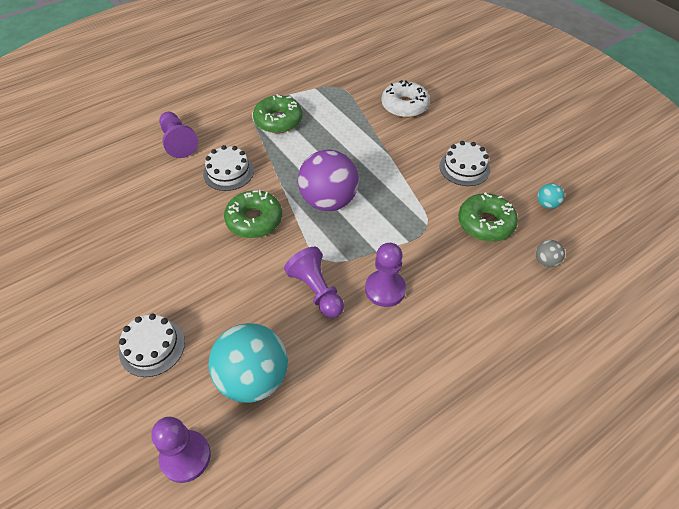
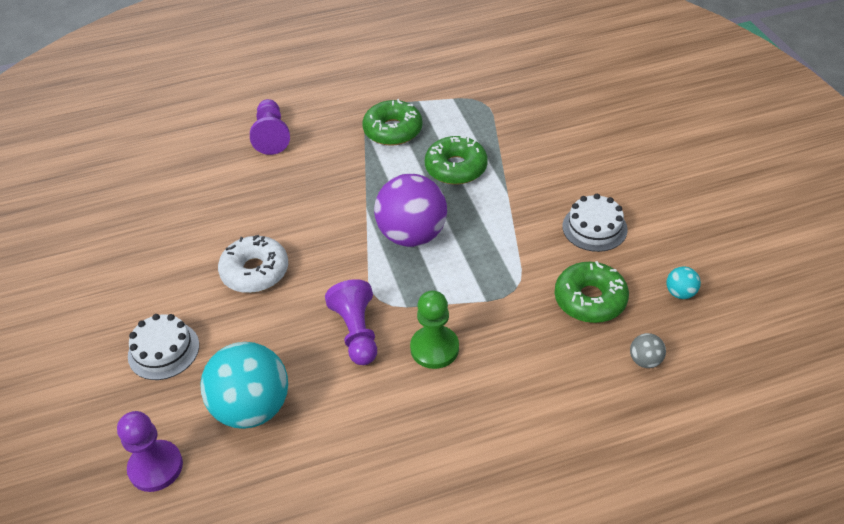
camera: 20 degrees right, 5 degrees down
white cake [203,145,254,191] -> none
green donut [224,190,282,238] -> green donut moved to [425,136,488,185]
purple pawn [365,243,406,307] -> green pawn [410,290,459,369]
white donut [381,80,430,118] -> white donut moved to [218,235,288,293]

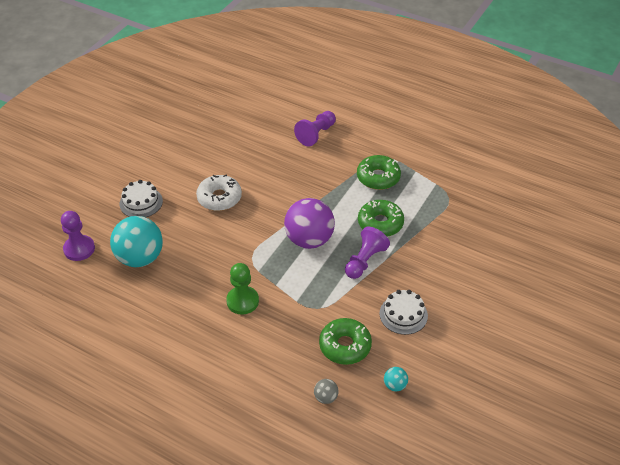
camera: 45 degrees right, 0 degrees up
purple pawn [325,279,377,365] -> purple pawn moved to [345,227,390,279]

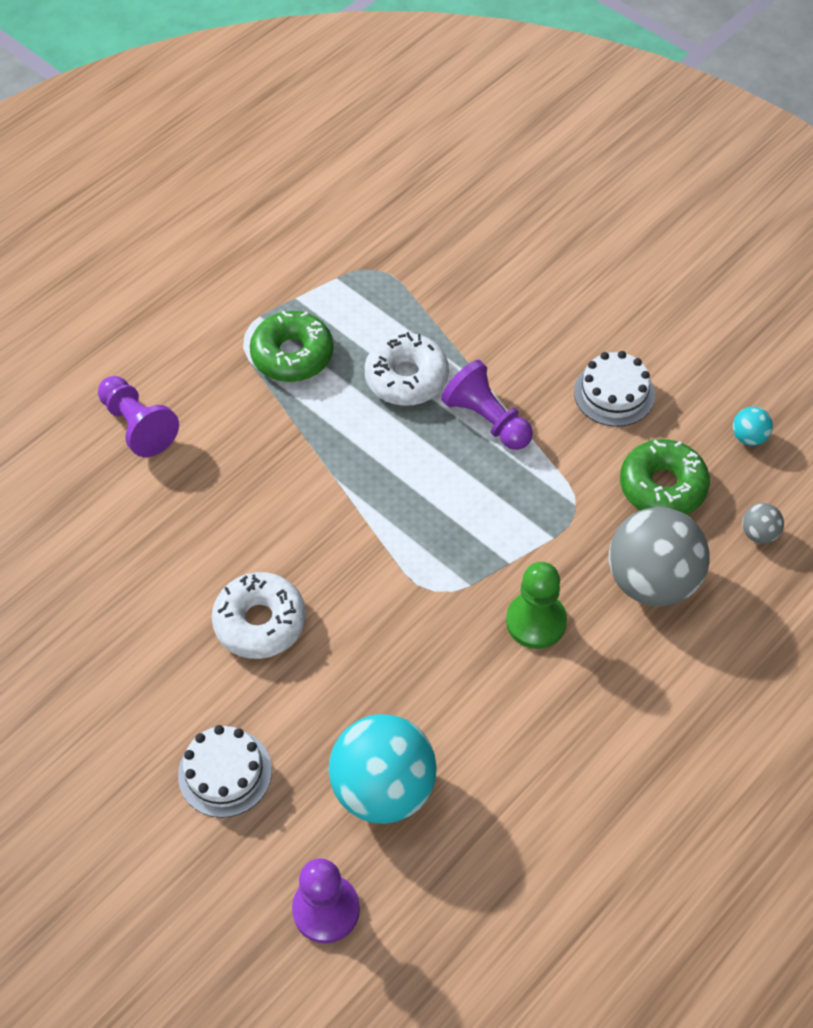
camera: 75 degrees left, 10 degrees up
purple ball [284,198,335,249] -> none
green donut [358,200,404,237] -> white donut [365,332,449,406]
none -> grey ball [609,507,710,607]

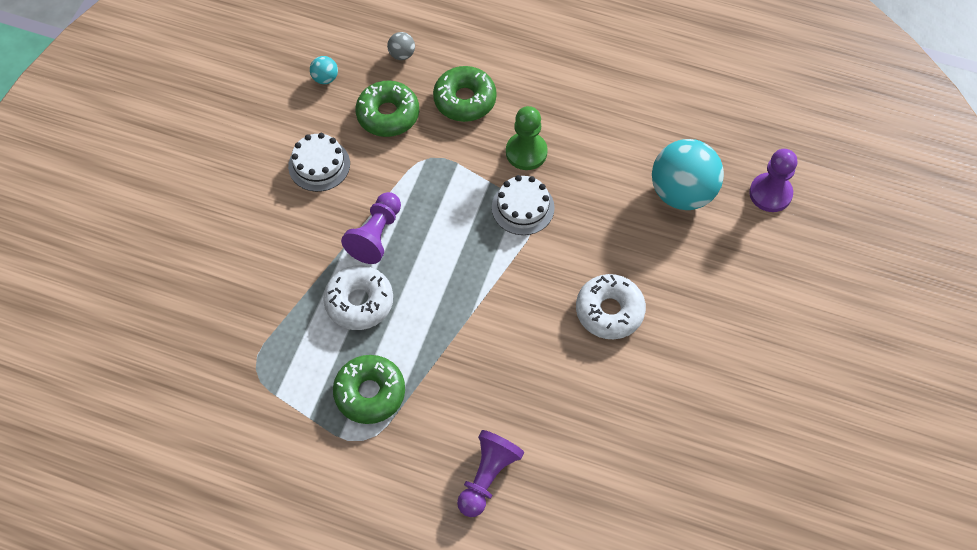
camera: 115 degrees left, 5 degrees up
white cake [178,725,272,818] -> white cake moved to [492,175,555,235]
grey ball [609,507,710,607] -> green donut [433,66,497,122]

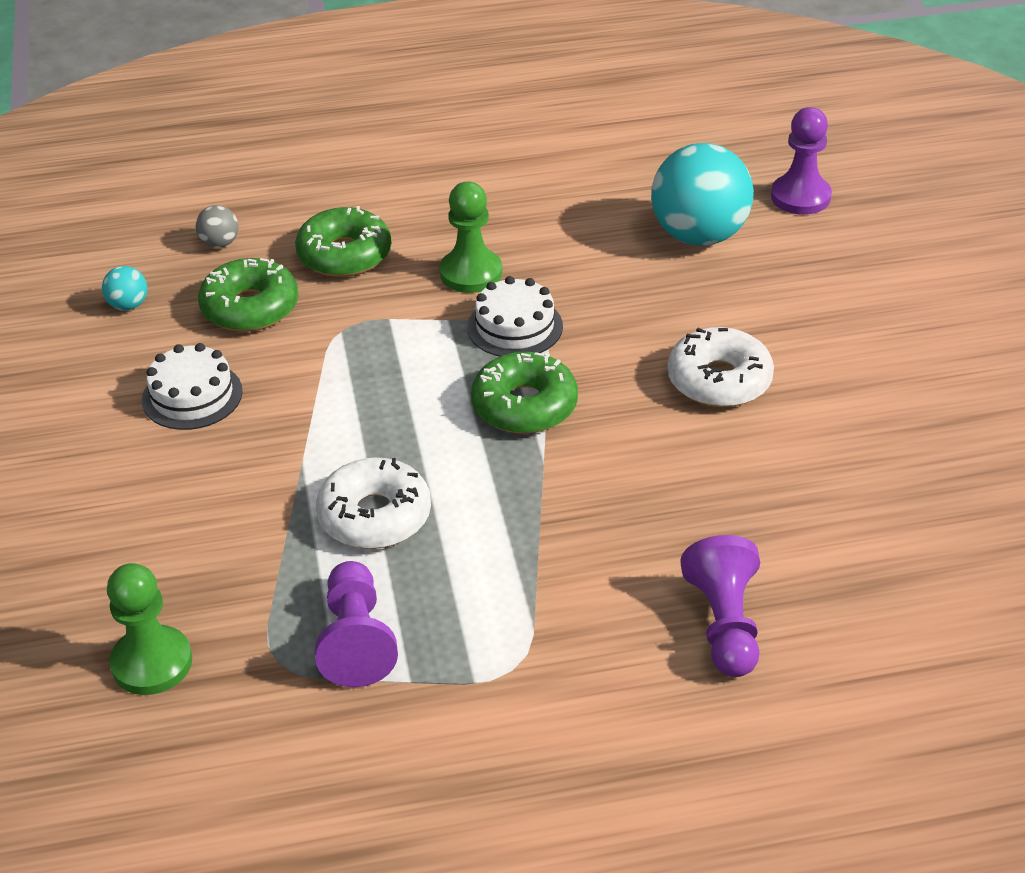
camera: 30 degrees left, 20 degrees down
green donut [333,355,405,424] -> green donut moved to [471,352,578,434]
purple pawn [341,192,401,264] -> purple pawn moved to [315,561,398,687]
none -> green pawn [107,563,192,695]

